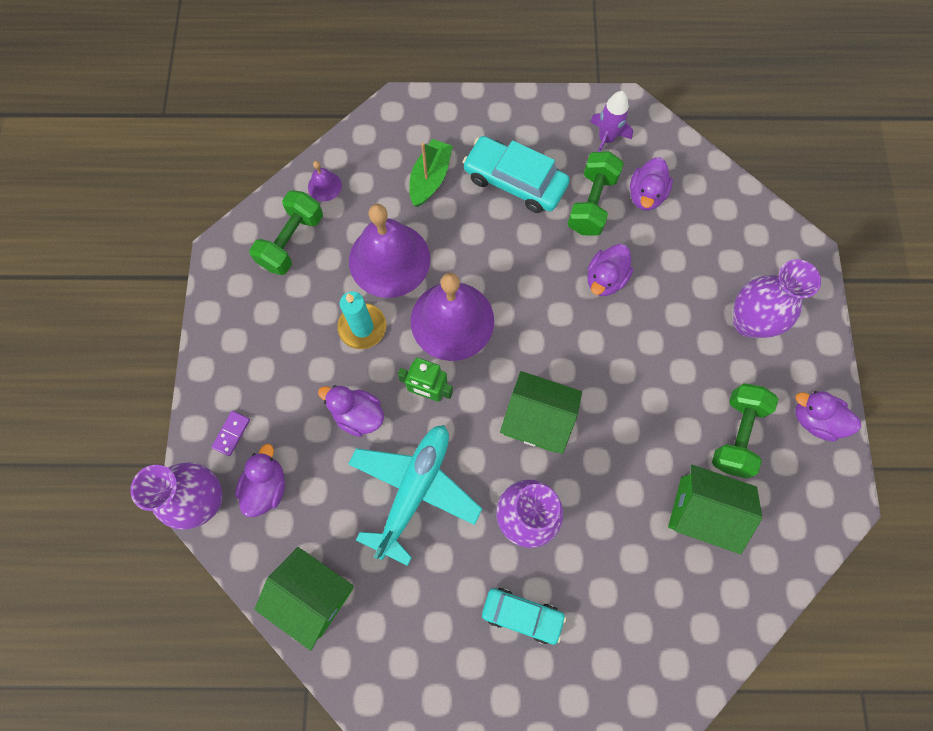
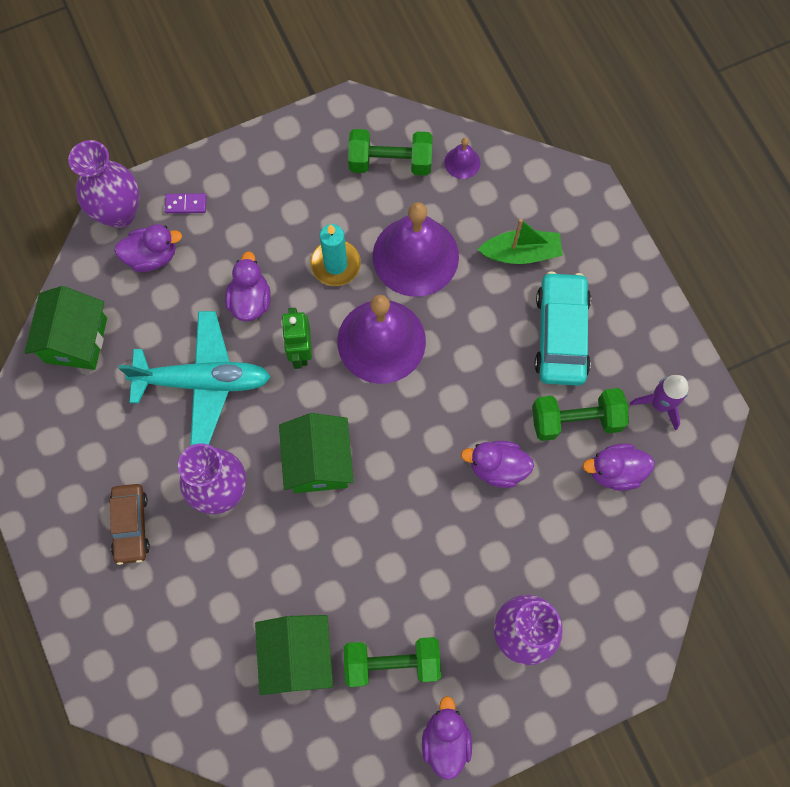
camera: 65 degrees right, 0 degrees up
turquoise car [482,588,566,644] -> brown car [109,484,150,565]

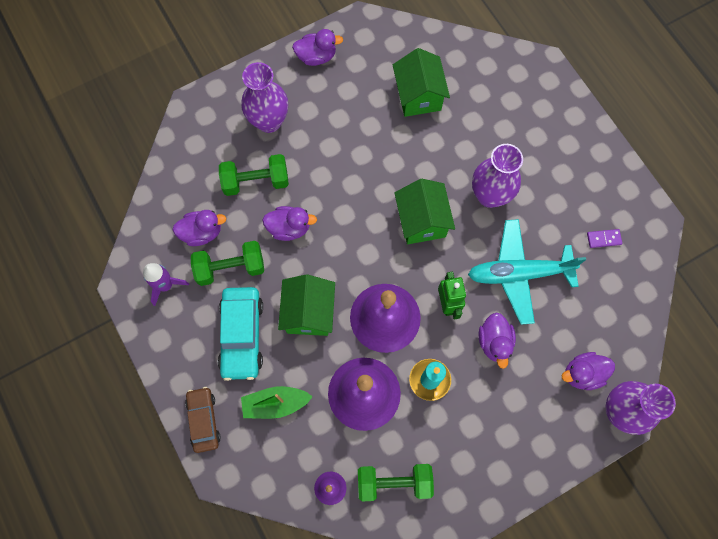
camera: 175 degrees right, 0 degrees up
green house [24,286,107,370] -> green house moved to [278,274,335,336]
brown car [109,484,150,565] -> brown car moved to [185,387,221,453]
purple domino [165,193,207,214] -> purple domino moved to [587,229,622,248]
green dumbbell [344,637,441,687] -> green dumbbell moved to [219,154,289,196]
purple duck [422,696,472,780] -> purple duck turned 90 degrees counterclockwise [292,29,343,66]

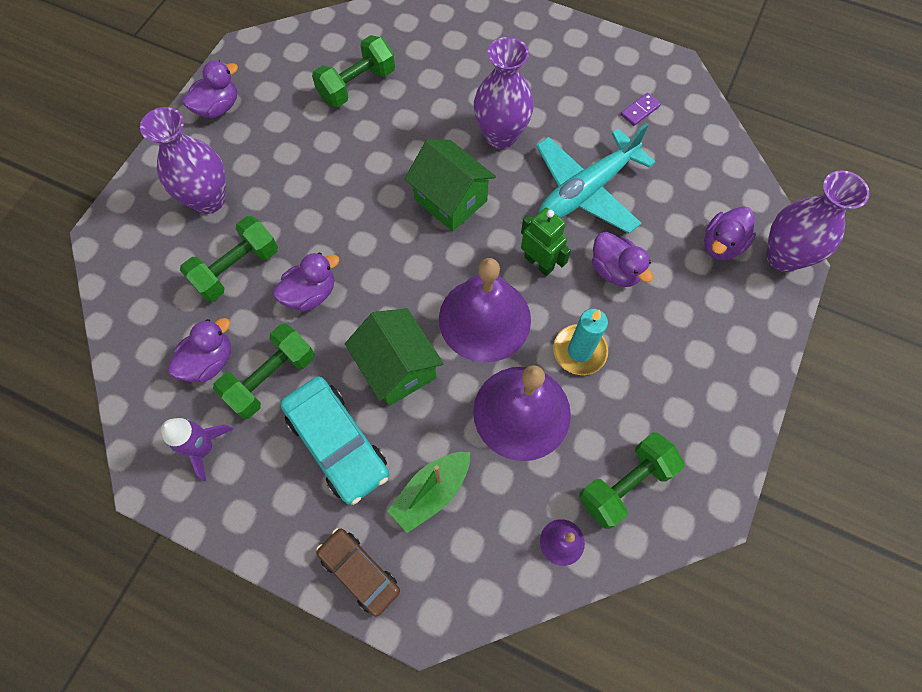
camera: 35 degrees left, 5 degrees down
green house [393,48,450,117] -> green dumbbell [312,35,395,107]

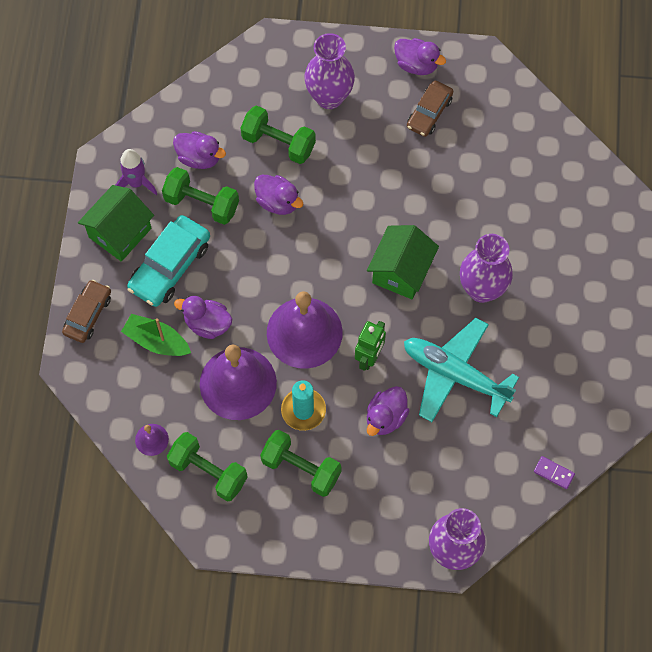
camera: 70 degrees right, 0 degrees up
green dumbbell [312,35,395,107] -> green dumbbell moved to [260,430,342,497]
green house [345,308,444,406] -> green house moved to [78,185,154,262]
purple domino [621,93,661,126] -> purple domino moved to [534,456,575,489]
purple duck [704,206,756,260] -> purple duck moved to [174,296,232,339]
none -> brown car [407,81,453,137]

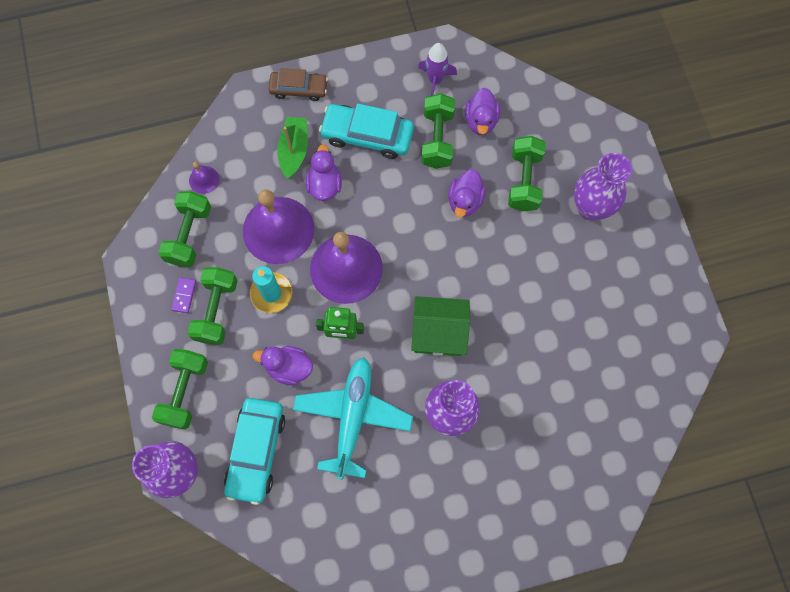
camera: 70 degrees right, 5 degrees up
green house [78,185,154,262] -> none
purple duck [394,38,446,75] -> none
brown car [407,81,453,137] -> none
purple domino [534,456,575,489] -> purple domino moved to [171,277,196,313]
none -> green dumbbell [152,349,208,430]
none -> turquoise car [224,398,285,505]

